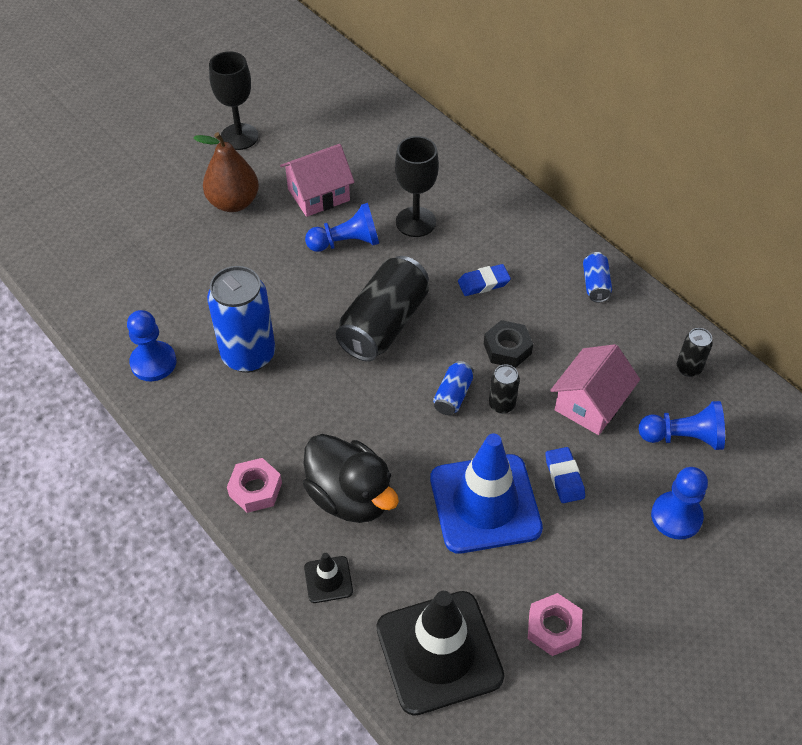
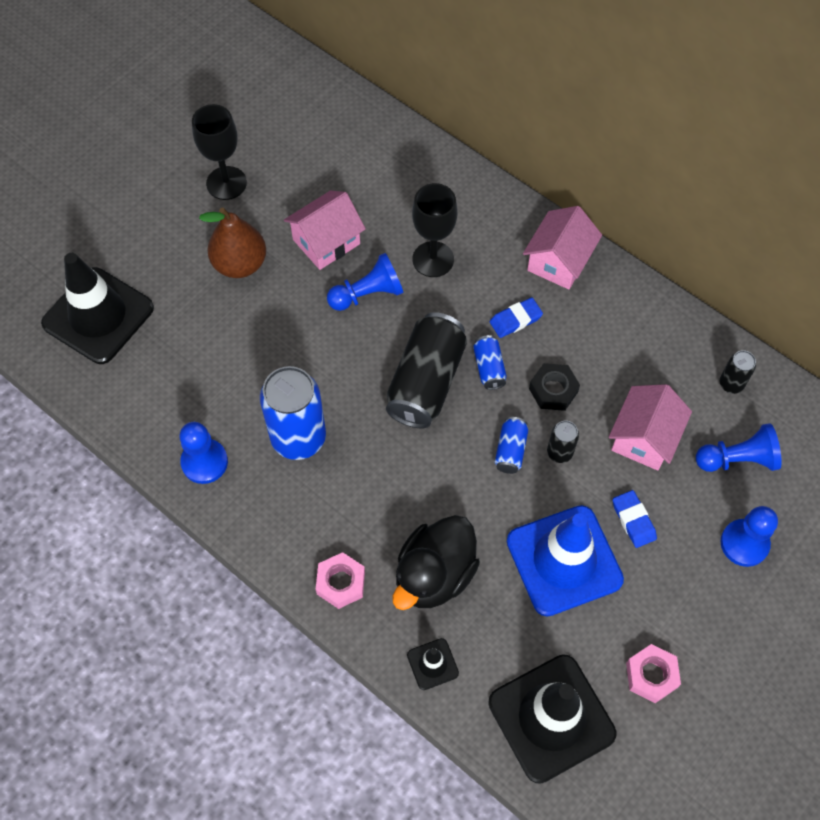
camera: 10 degrees left, 10 degrees up
black duck [303,434,399,523] -> black duck turned 90 degrees clockwise [393,515,480,610]
blue can [583,252,612,302] -> blue can moved to [473,335,507,390]
none -> black traffic cone [41,253,154,364]
none -> pink house [523,206,602,289]

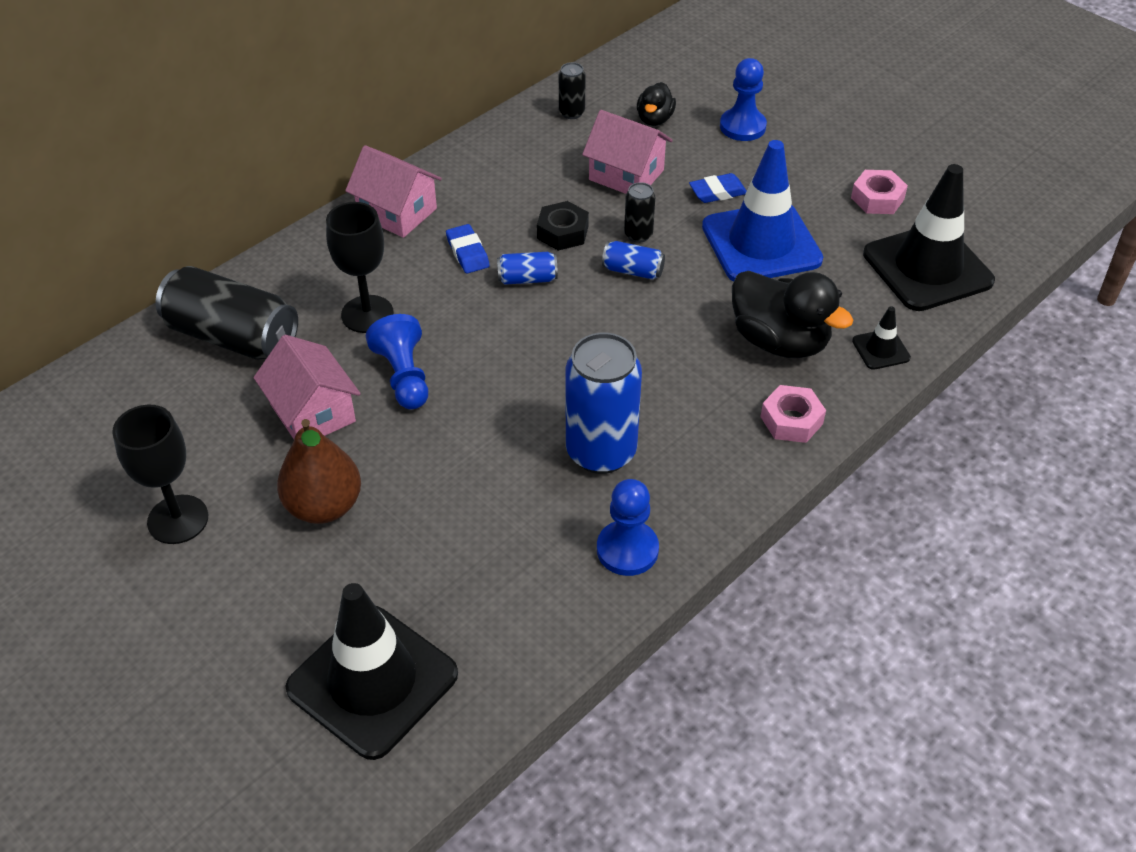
camera: 85 degrees left, 15 degrees down
black can [386,312,467,428] -> black can moved to [155,266,298,360]
blue pawn [696,423,782,472] -> black duck [637,82,676,126]

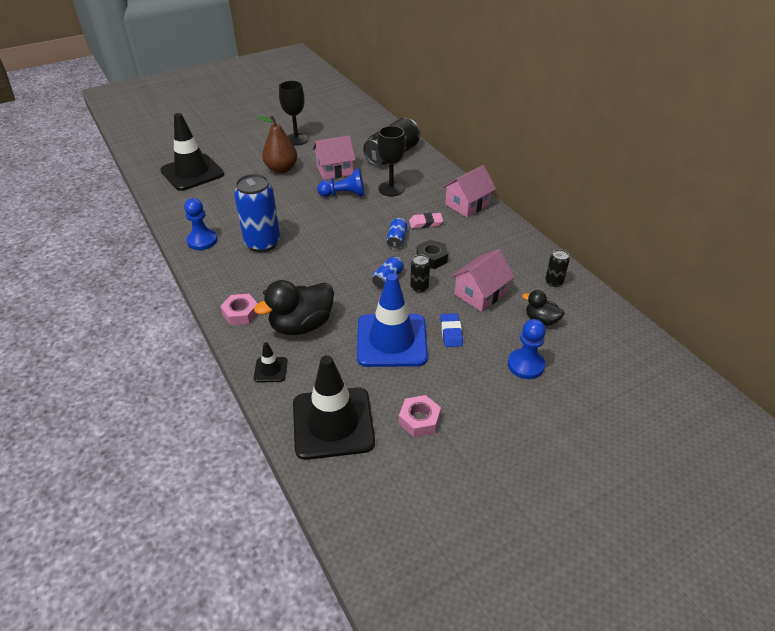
camera: 105 degrees right, 5 degrees down
blue eraser [446,224,490,274] -> pink eraser [409,213,443,228]

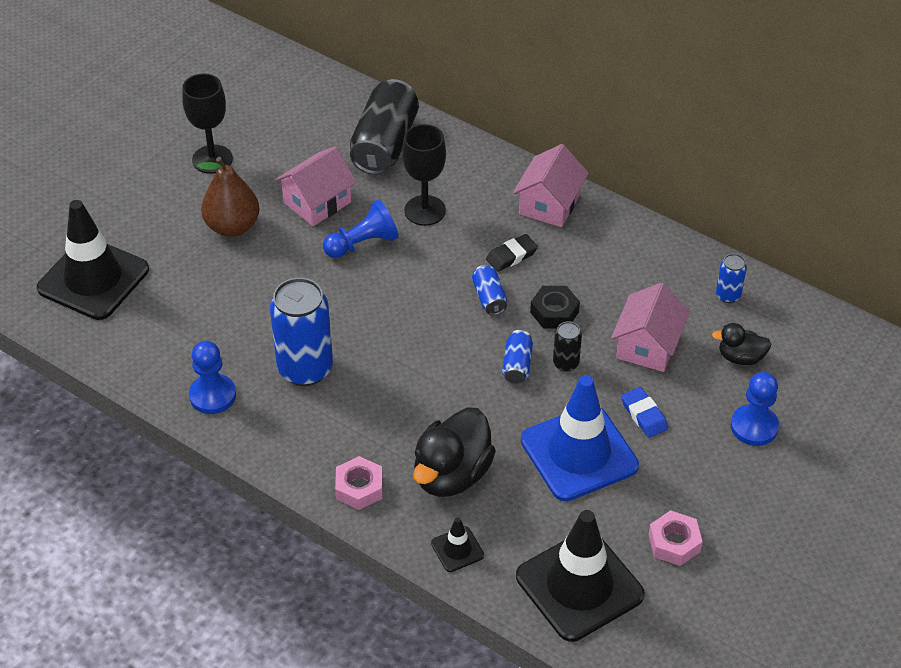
camera: 25 degrees left, 5 degrees up
pink eraser [409,213,443,228] -> black eraser [486,234,538,272]
black can [545,249,570,287] -> blue can [716,254,747,303]

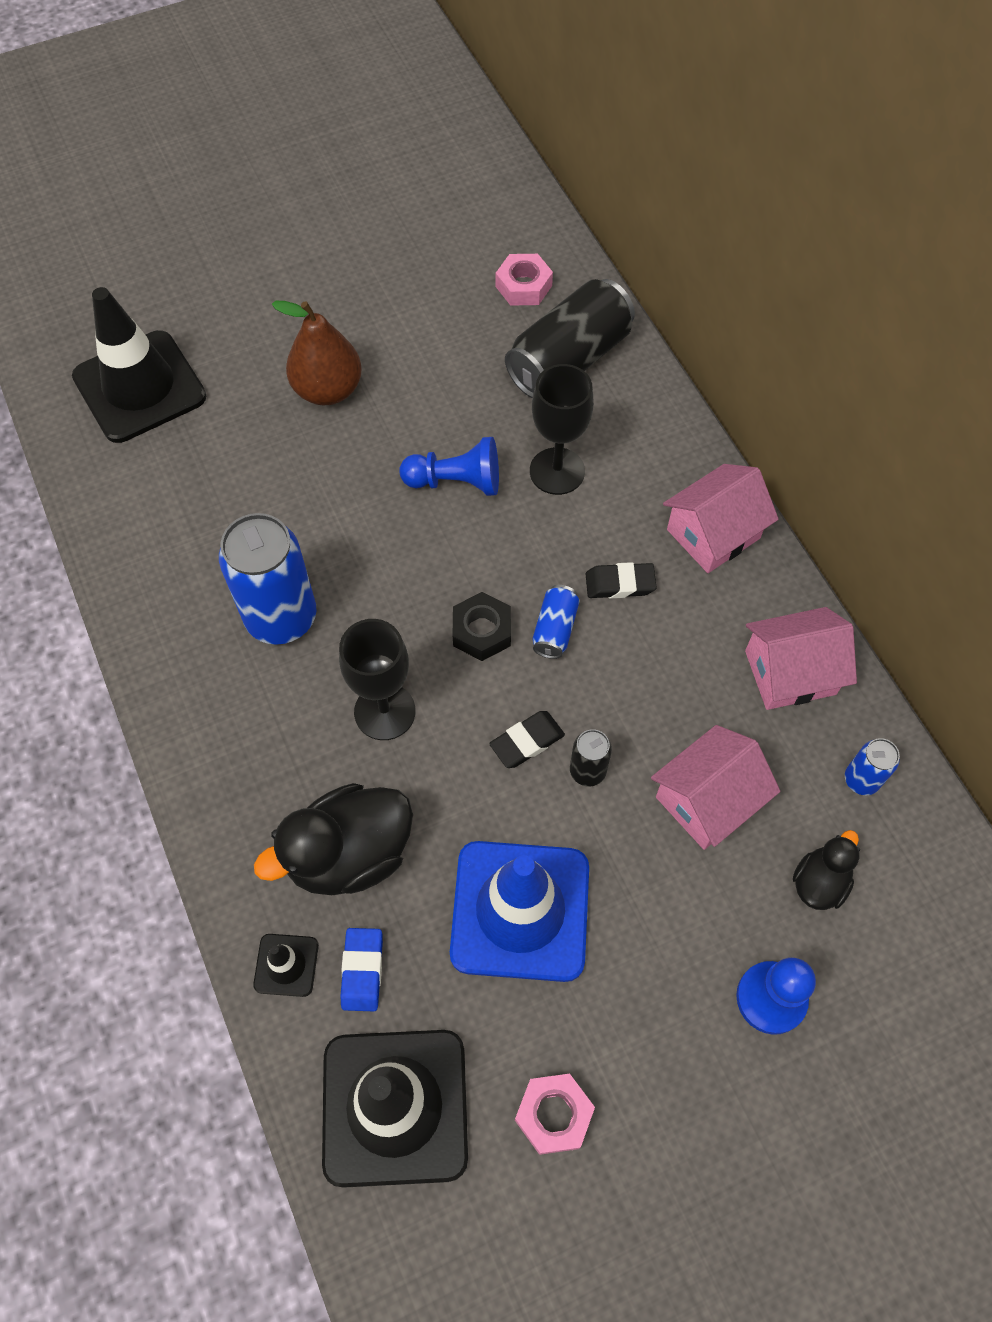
camera: 30 degrees right, 15 degrees up
black goblet [182,74,233,174] -> black goblet moved to [339,619,415,740]
blue pawn [189,341,236,414] -> none
pink house [275,146,357,226] -> pink house moved to [745,607,857,710]
pink nut [335,456,383,510] -> pink nut moved to [496,254,553,306]
blue can [502,330,533,384] -> black eraser [489,711,565,768]
black nut [530,286,580,328] -> black nut moved to [453,592,511,661]
blue eraser [621,387,668,438] -> blue eraser moved to [340,928,383,1011]
black duck [712,323,771,365] -> black duck turned 90 degrees clockwise [793,830,860,910]

